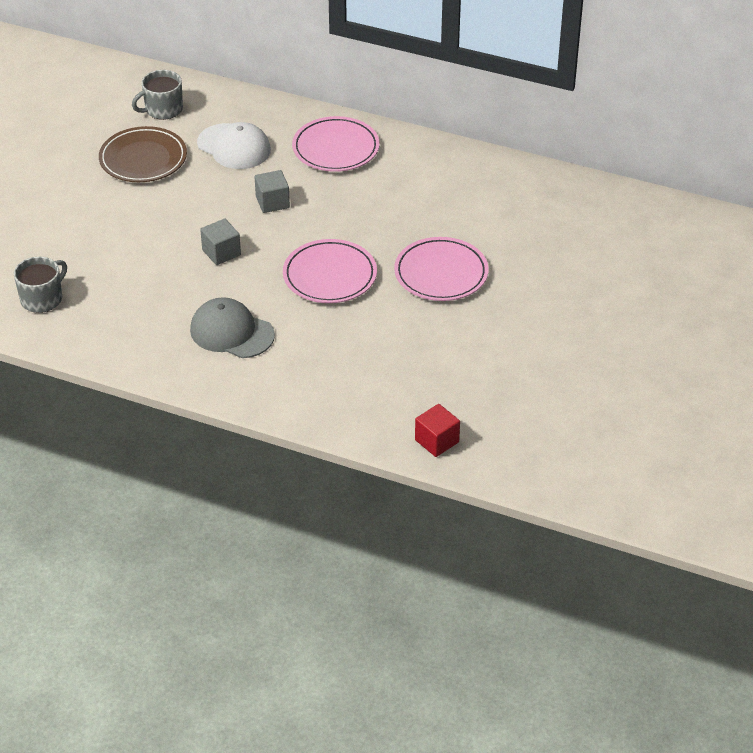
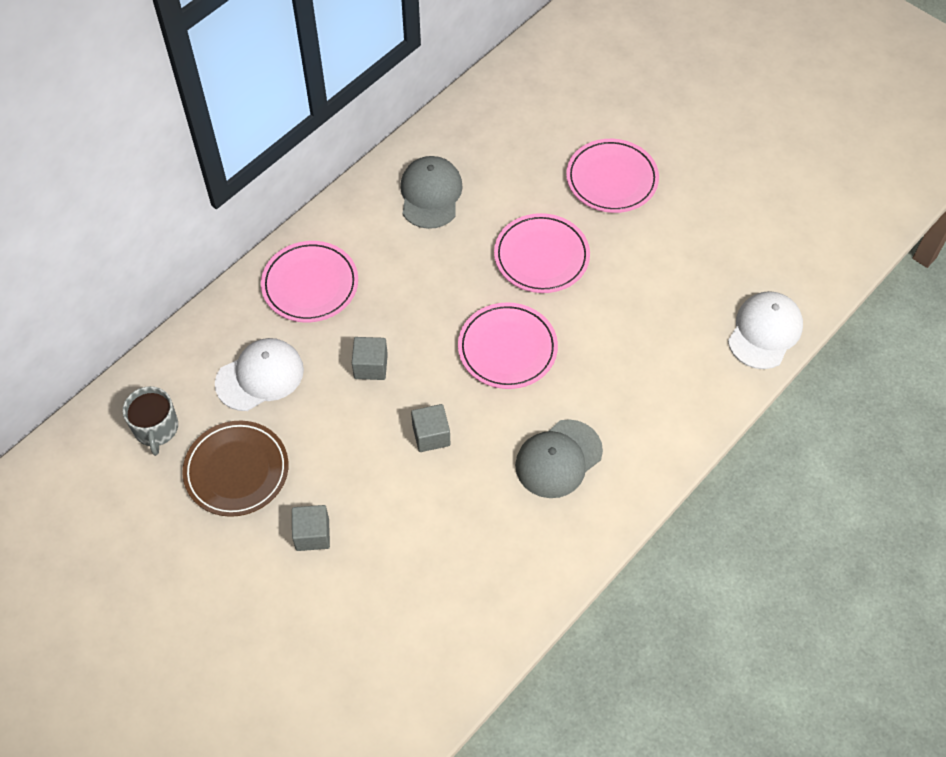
camera: 70 degrees left, 15 degrees up
grey mug [14,257,67,313] -> none
red cube [415,404,460,457] -> white cap [728,291,803,369]
none -> grey cube [292,505,330,551]
none -> grey cap [400,156,463,229]
none -> pink plate [566,139,659,213]

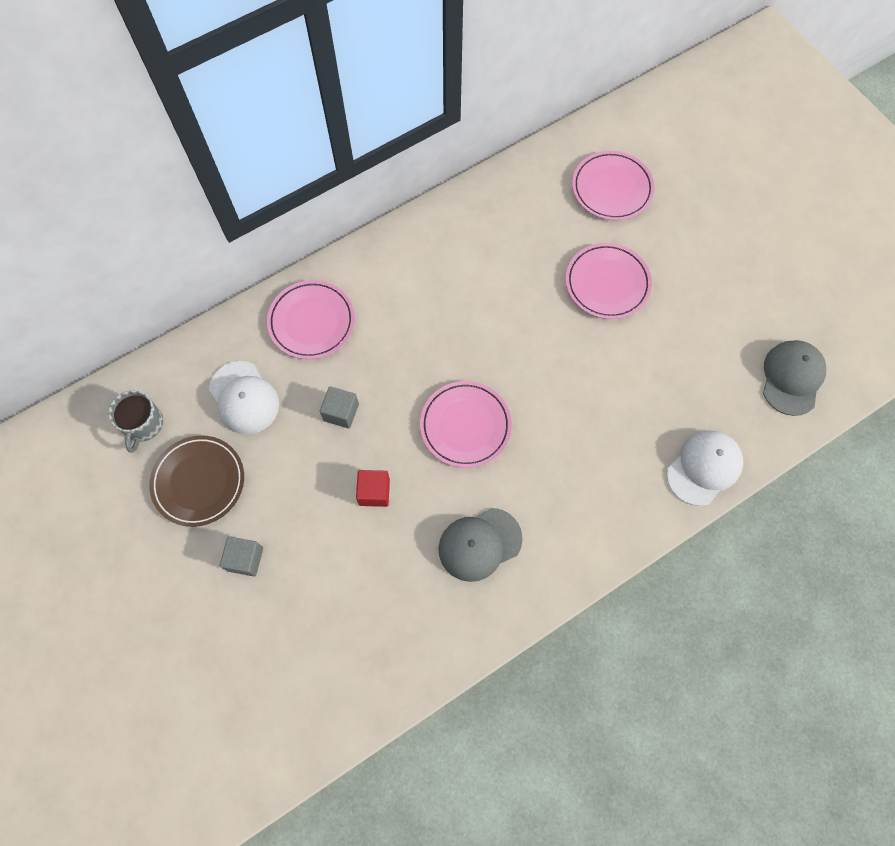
camera: 15 degrees right, 10 degrees up
white cap [215,338,304,411] -> white cap turned 75 degrees clockwise [209,361,279,435]
grey cap [400,156,463,229] -> grey cap moved to [763,340,826,416]
grey cube [411,404,450,452] -> red cube [356,470,390,507]
pink plate [494,213,590,293] -> pink plate moved to [572,151,655,221]

